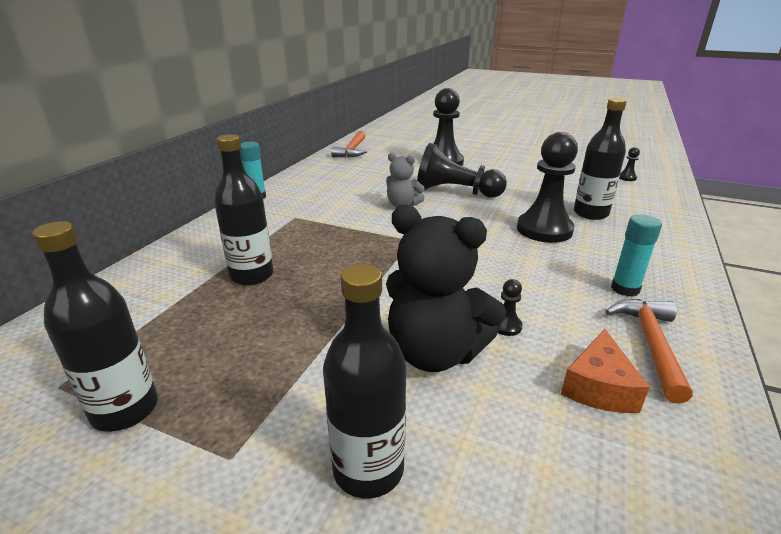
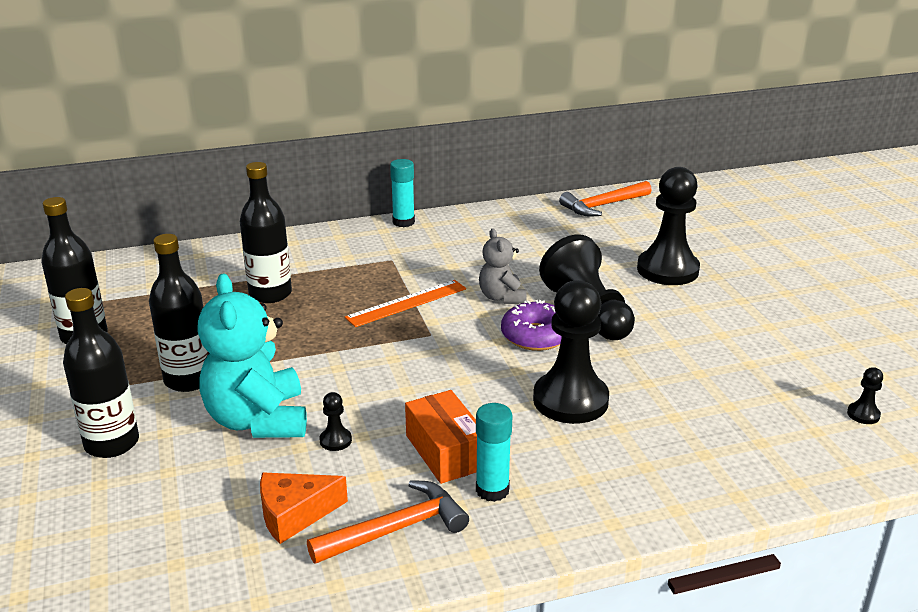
camera: 50 degrees right, 0 degrees up
black teddy bear [386,205,507,372] -> turquoise teddy bear [197,273,307,438]
black bottle [574,98,627,220] -> black bottle moved to [149,234,209,392]
none -> orange ruler [345,280,466,327]
none -> orange box [405,390,477,484]
none -> purple donut [501,300,562,351]

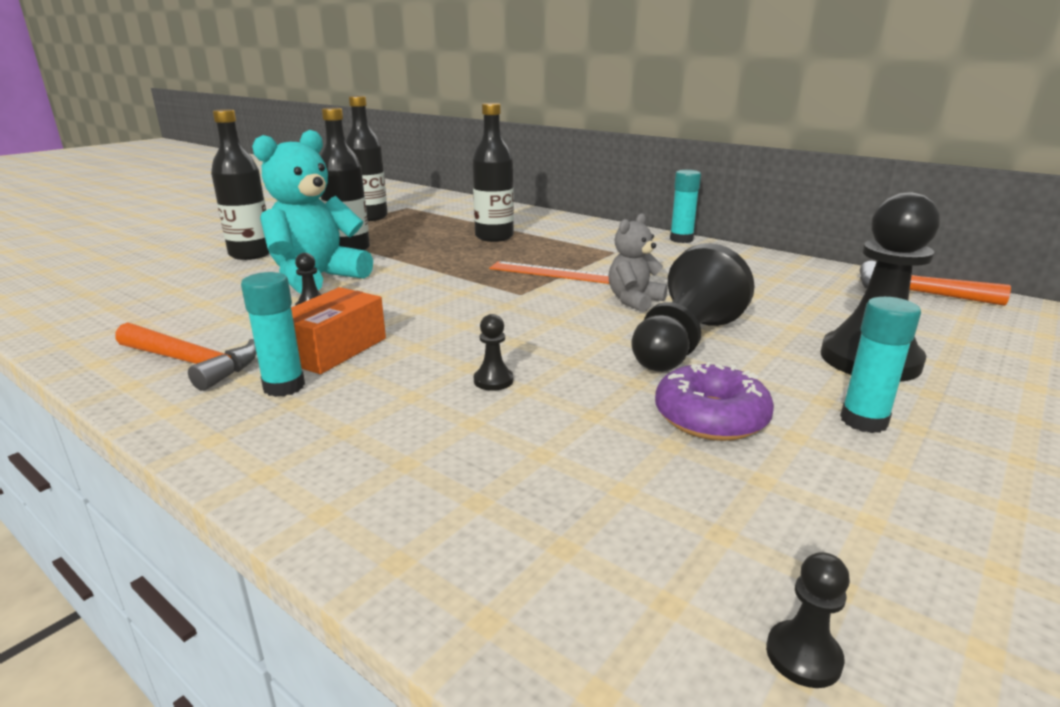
camera: 55 degrees right, 5 degrees down
orange cheese [260,472,348,544] -> none
purple donut [501,300,562,351] -> purple donut moved to [655,362,774,441]
black pawn [533,280,609,424] -> black pawn [474,314,513,391], size x0.40
none -> turquoise glue stick [840,297,921,433]

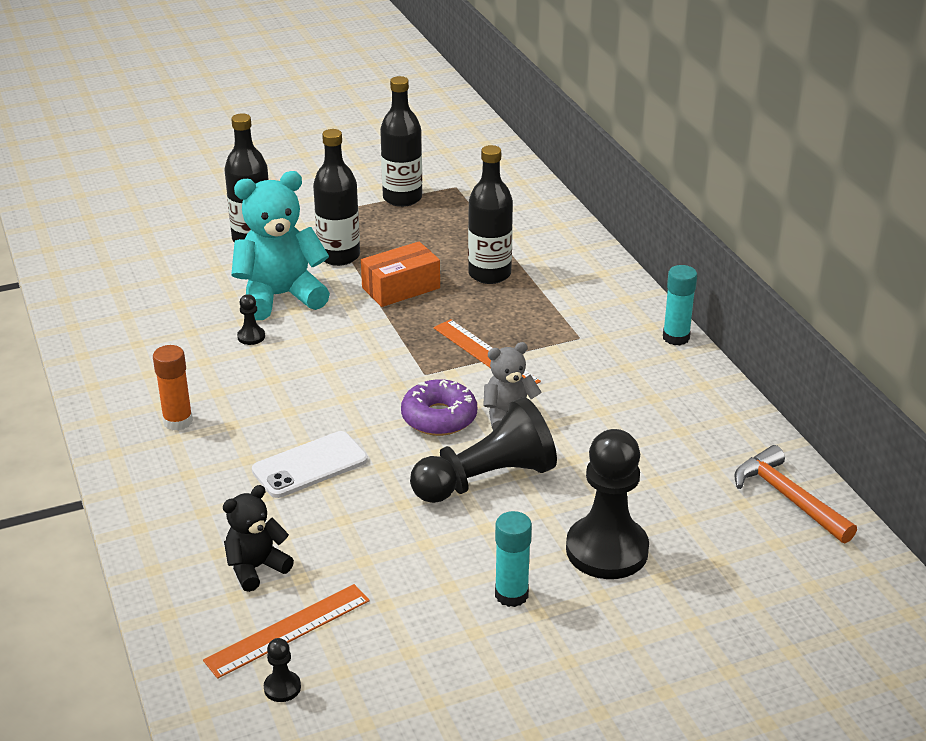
camera: 30 degrees right, 10 degrees up
orange hammer [115,322,257,391] -> none
turquoise glue stick [241,272,305,397] -> orange glue stick [153,345,193,431]
orange box [291,287,386,374] -> orange box moved to [361,242,440,307]
black pawn [474,314,513,391] -> white phone [252,431,368,498]
purple donut [655,362,774,441] -> purple donut moved to [401,379,477,436]
none -> orange ruler [203,584,370,679]
none -> black teddy bear [223,485,294,592]

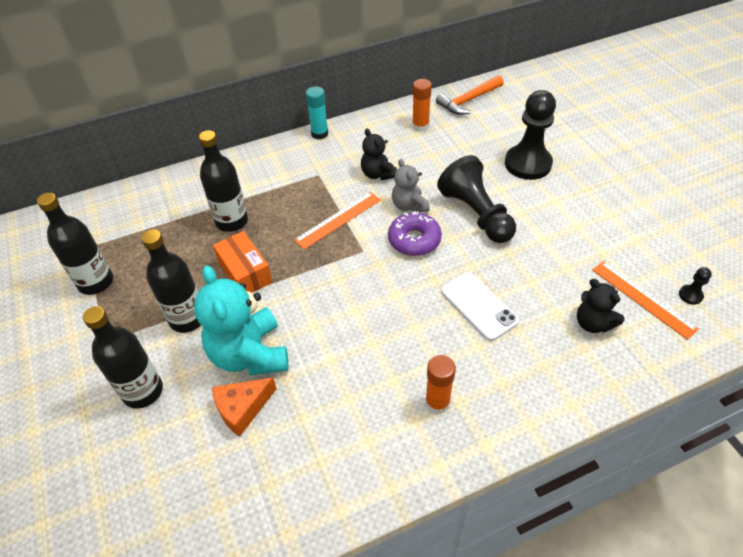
camera: 90 degrees left, 15 degrees up
black pawn [237,294,265,345] -> none
turquoise glue stick [495,511,532,607] -> none
none -> orange cheese [212,377,277,437]
none -> black teddy bear [361,128,397,180]
none -> orange glue stick [412,79,432,132]

